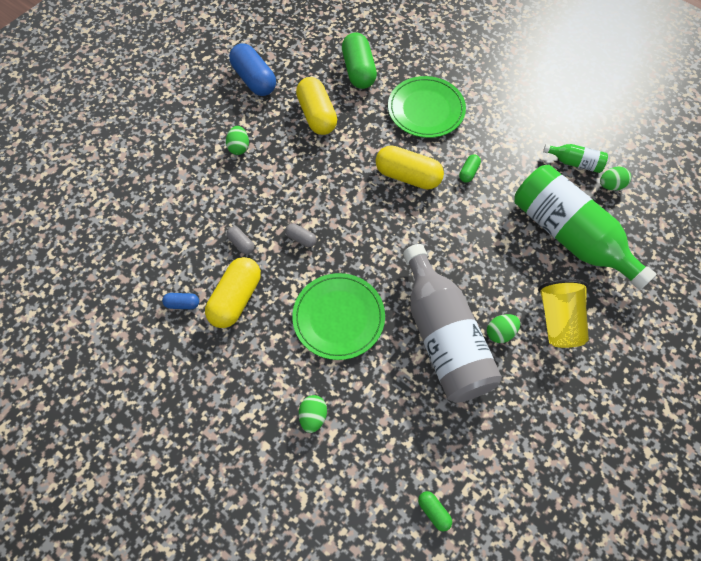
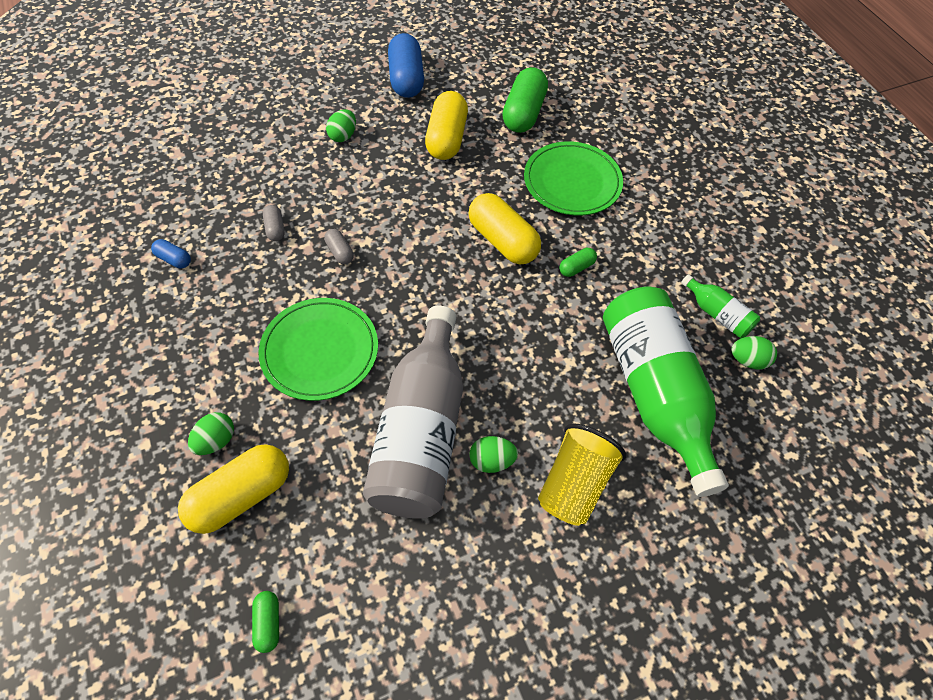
camera: 25 degrees right, 5 degrees down
yellow capsule [205,257,261,328] -> yellow capsule moved to [178,444,289,534]

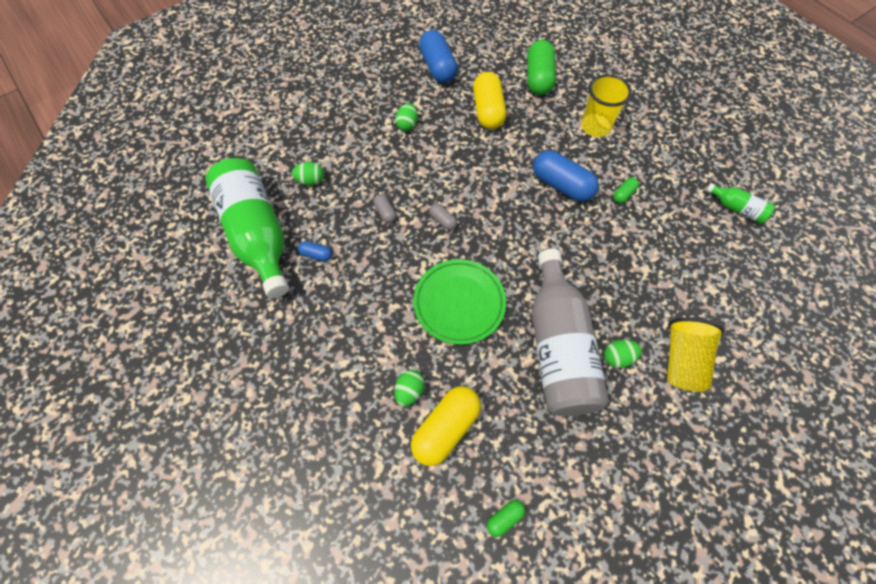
camera: 10 degrees left, 5 degrees up
green capsule [252,591,279,653] -> green capsule turned 75 degrees clockwise [487,500,525,537]
yellow capsule [468,193,541,265] -> blue capsule [533,150,599,202]
green plate [524,141,623,215] -> yellow cup [581,74,632,137]
green bottle [603,286,729,497] -> green bottle moved to [205,158,289,298]
green egg [732,336,777,369] -> green egg moved to [292,162,324,186]

